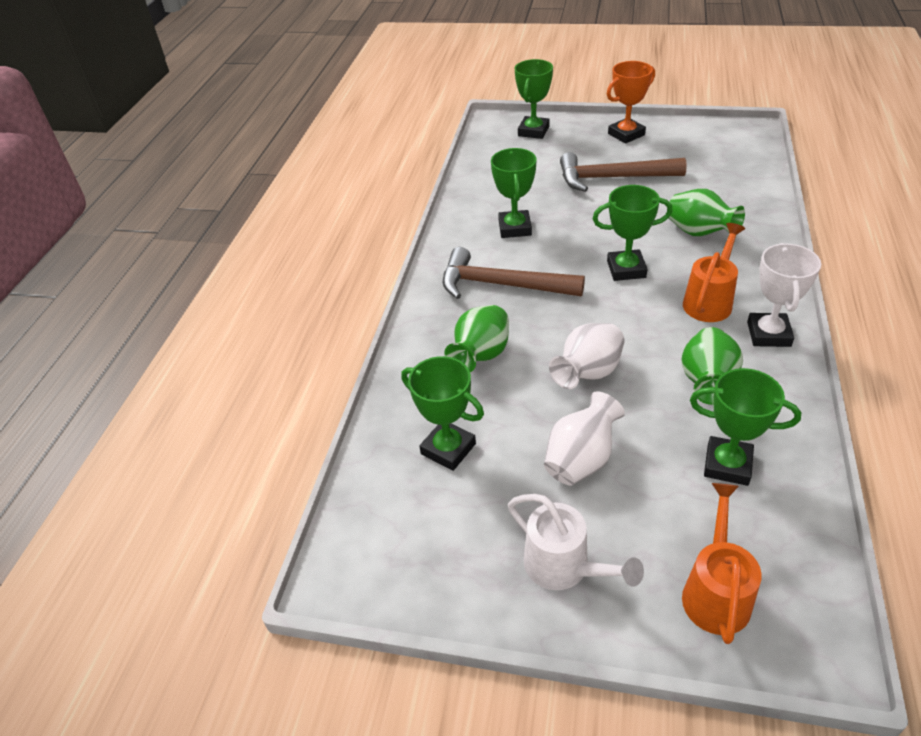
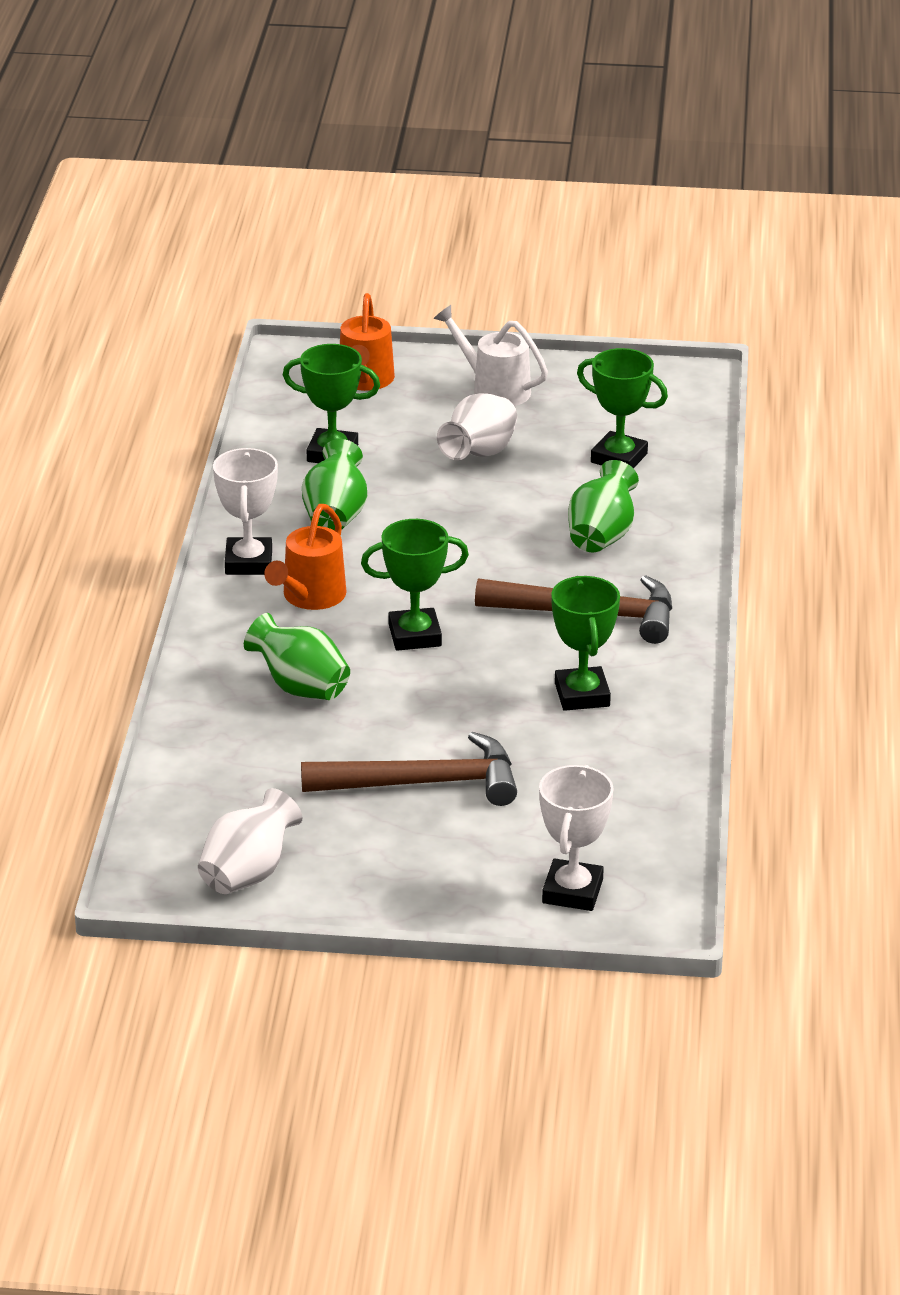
camera: 170 degrees right, 10 degrees down
green trophy [515,59,553,139] -> white trophy [539,765,614,911]
white vase [549,323,624,389] -> white vase moved to [198,788,302,894]
orange trophy [607,61,655,144] -> none

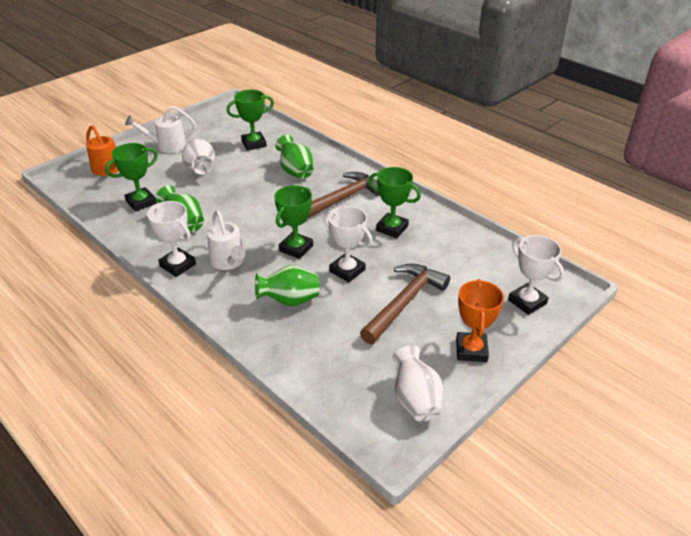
camera: 50 degrees left, 5 degrees up
orange watering can [264,504,347,610] -> white watering can [207,210,246,270]
none -> white trophy [324,206,373,282]
none -> orange trophy [456,279,504,362]

